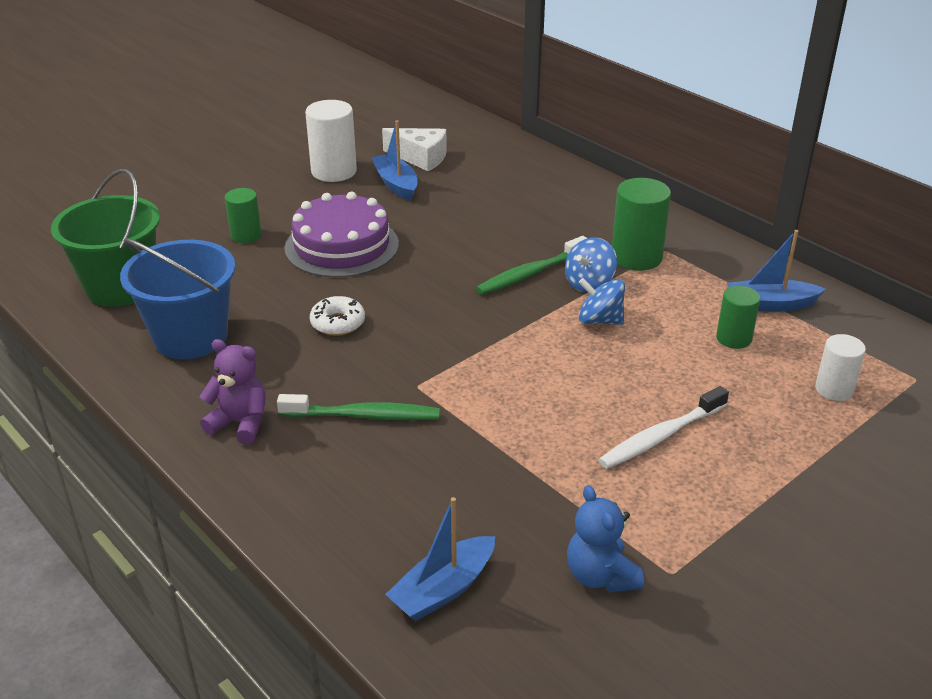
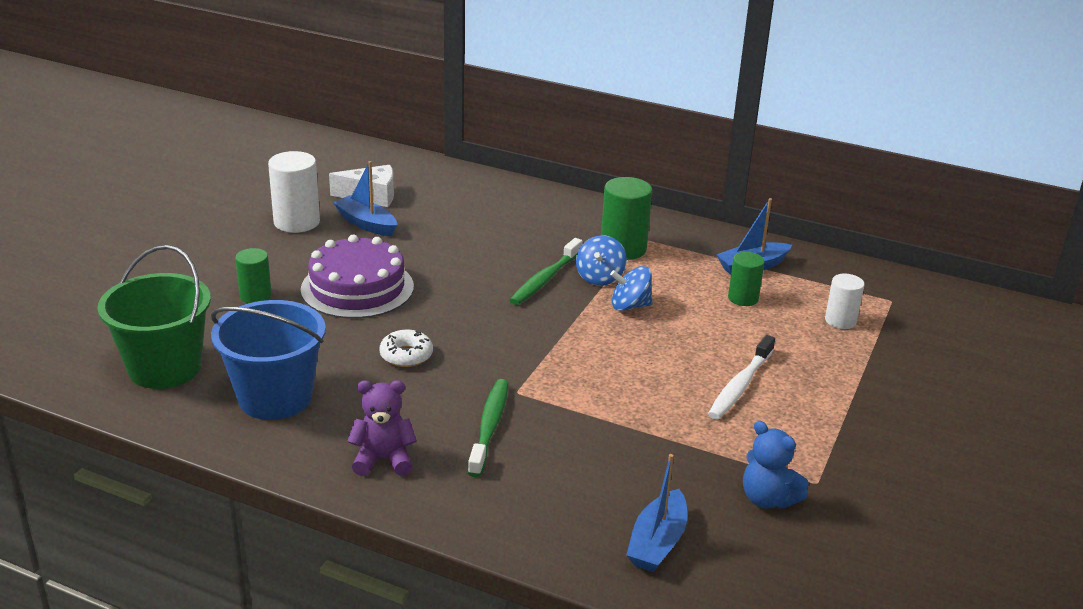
camera: 25 degrees left, 5 degrees down
green toothbrush [277,394,440,420] -> green toothbrush turned 60 degrees counterclockwise [468,379,509,477]

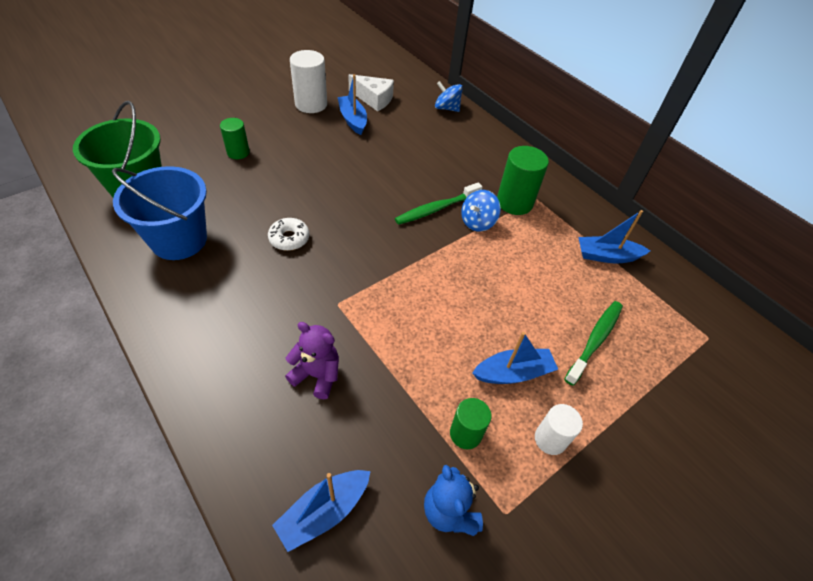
camera: 25 degrees right, 20 degrees up
purple cake [301,235,414,319] -> none
purple teddy bear [347,380,417,476] -> purple teddy bear moved to [285,322,339,399]
green toothbrush [468,379,509,477] -> green toothbrush moved to [564,301,623,386]
blue spinning top [610,266,652,311] -> blue spinning top moved to [435,81,463,112]
white toothbrush [708,335,775,419] -> blue boat [472,332,558,384]
green cylinder [728,252,764,306] -> green cylinder moved to [450,398,491,449]
white cylinder [825,274,865,329] -> white cylinder moved to [535,404,583,455]

